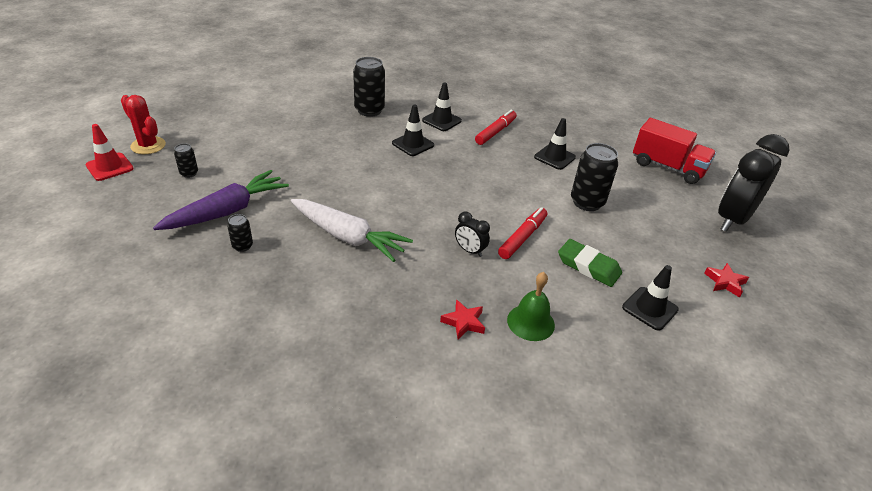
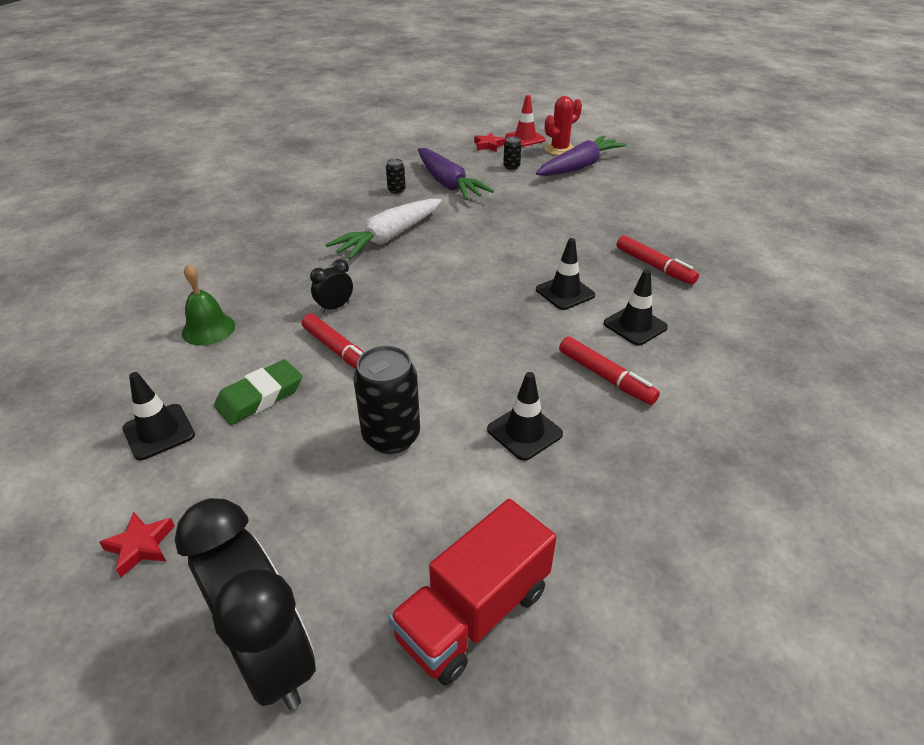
camera: 105 degrees right, 0 degrees up
black can [353,57,385,117] -> red marker [616,235,699,285]
red star [440,299,485,339] -> red star moved to [474,132,506,152]
none -> purple carrot [536,136,627,176]

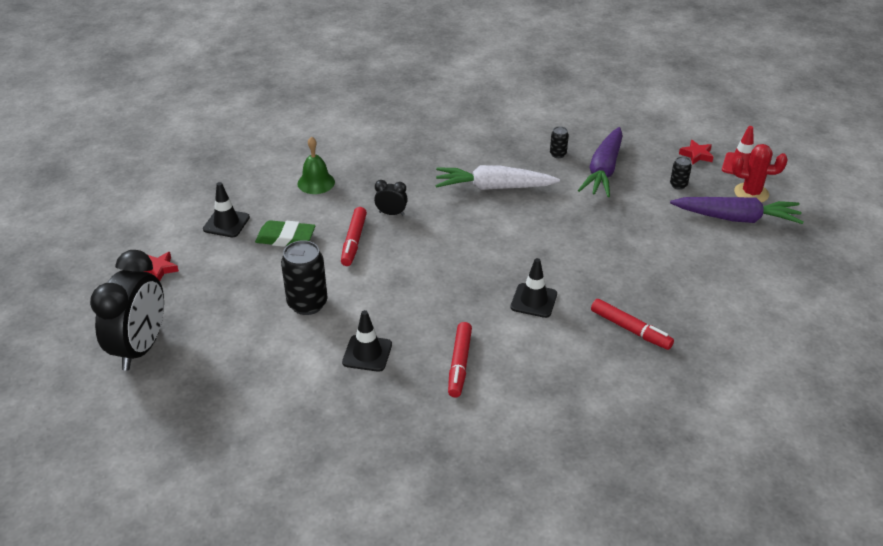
camera: 50 degrees right, 0 degrees up
red truck [389,499,556,685] -> none
black traffic cone [604,269,668,346] -> none
red marker [616,235,699,285] -> red marker turned 60 degrees counterclockwise [591,299,674,350]

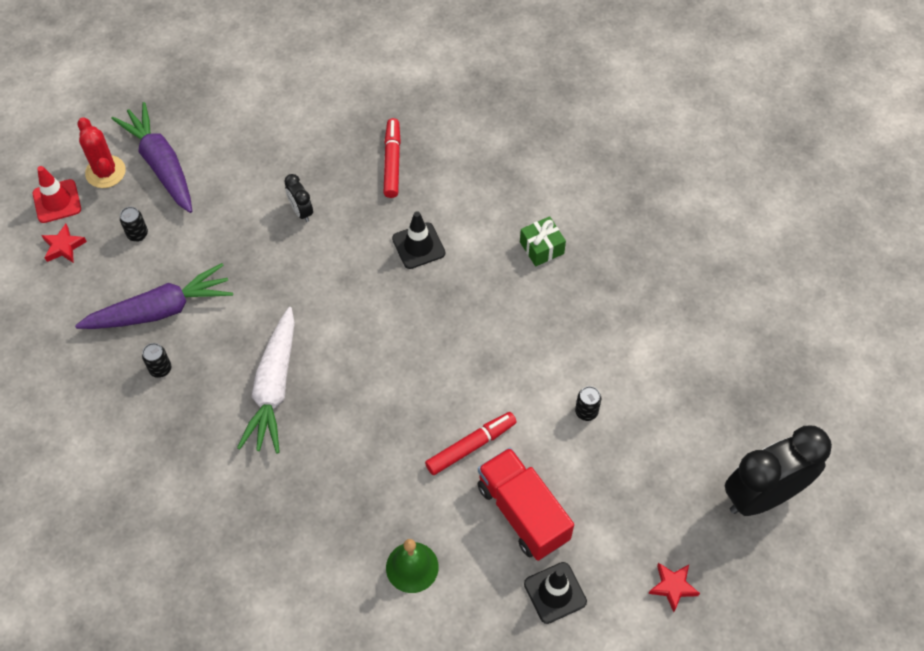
camera: 130 degrees left, 20 degrees up
green eraser [255,220,315,247] -> red truck [477,448,574,561]
black can [281,240,328,315] -> black can [575,386,601,421], size x0.50
black traffic cone [342,310,392,372] -> none
black clock [374,180,408,215] -> black clock moved to [284,174,313,222]
white carrot [435,165,560,190] -> white carrot turned 45 degrees clockwise [237,307,295,453]
red marker [448,322,472,398] -> green gift [520,216,566,267]

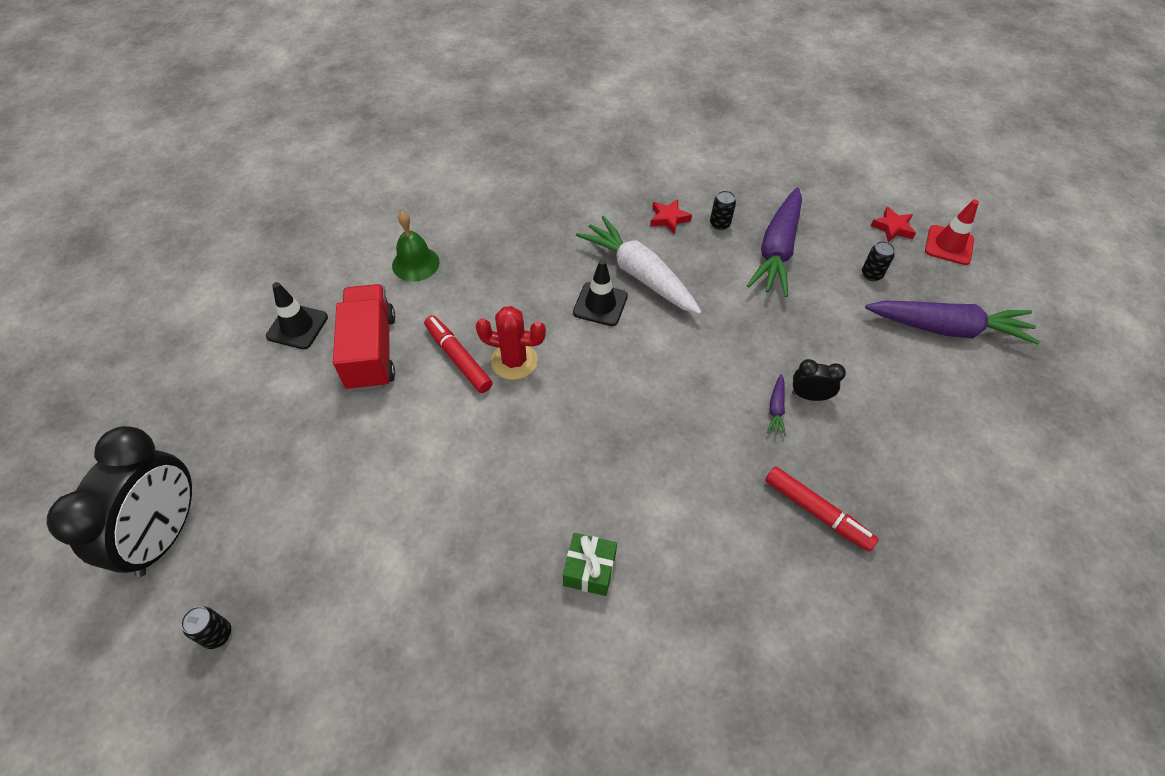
camera: 130 degrees right, 5 degrees down
red cactus [78,117,126,188] -> red cactus moved to [476,306,546,380]
black traffic cone [392,211,445,269] -> black traffic cone moved to [573,259,628,326]
red marker [425,412,517,475] -> red marker turned 135 degrees clockwise [424,315,493,393]
red truck [477,448,574,561] -> red truck turned 105 degrees counterclockwise [333,284,395,391]
black can [575,386,601,421] -> black can moved to [181,606,231,649]
red star [648,563,700,612] -> red star moved to [650,199,692,235]
none -> purple carrot [767,374,786,436]

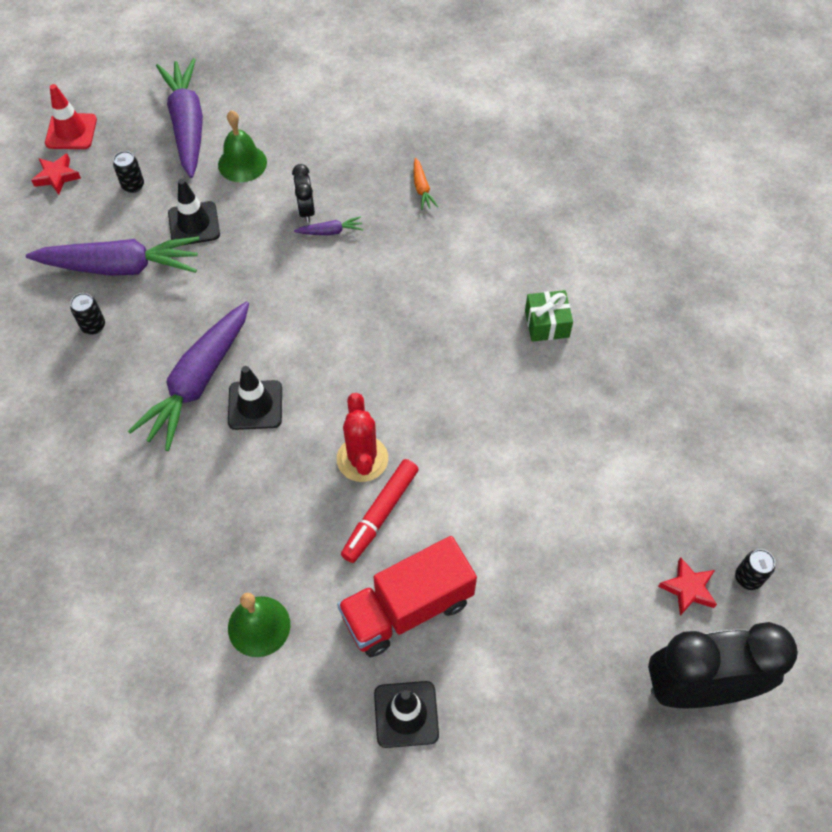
camera: 110 degrees left, 5 degrees up
white carrot [576,216,702,315] -> purple carrot [128,301,249,451]
red star [650,199,692,235] -> red star moved to [658,557,717,616]
red marker [765,466,879,552] -> orange carrot [414,158,438,210]
none -> black traffic cone [168,179,220,245]
none -> green bell [218,110,267,182]

